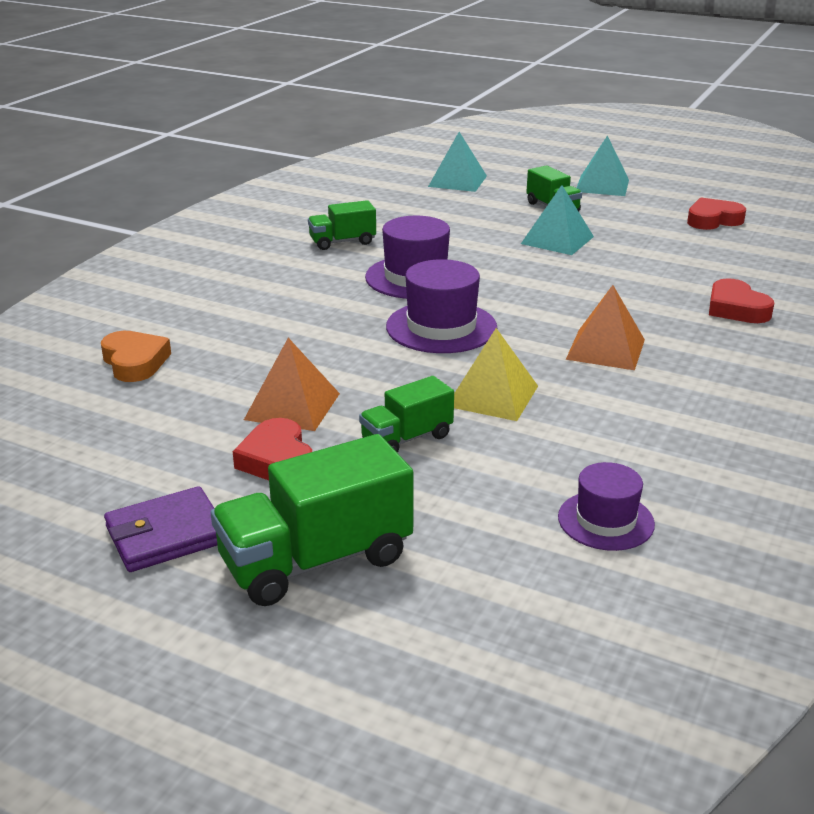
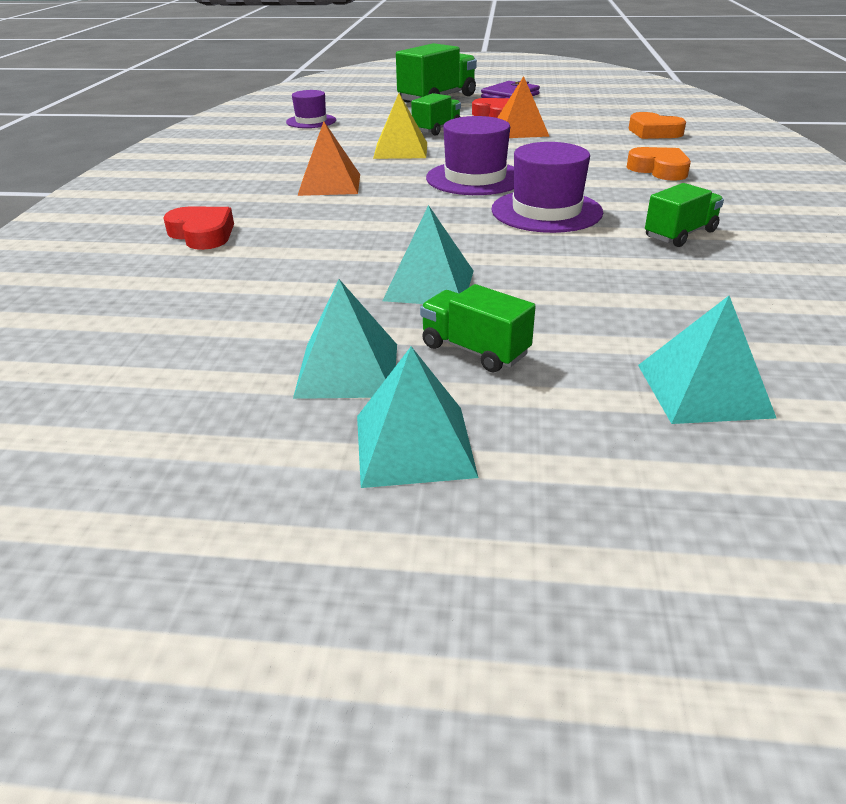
camera: 160 degrees right, 5 degrees up
red heart [687,198,746,230] -> none
none -> turquoise pyramid [293,279,397,399]
none -> orange heart [627,147,691,181]

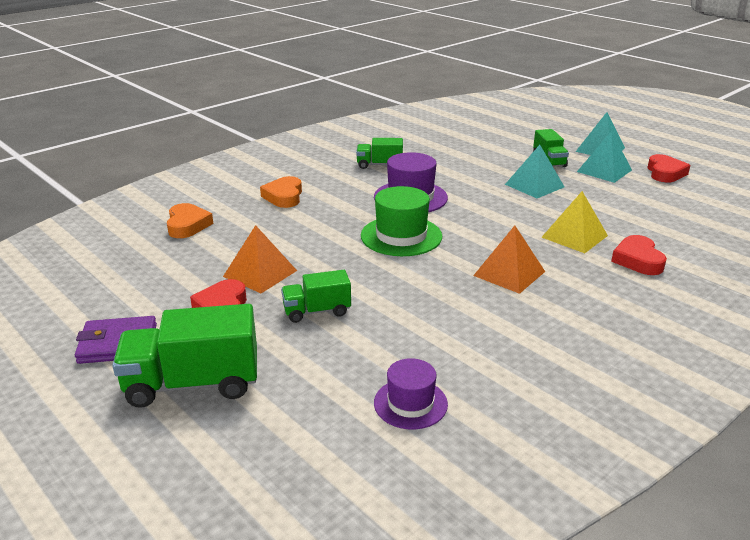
camera: 140 degrees left, 5 degrees down
yellow pyramid [373,93,427,159] -> yellow pyramid moved to [541,191,608,253]
purple hat [426,116,514,195] -> green hat [361,186,442,256]
turquoise pyramid [638,296,776,424] -> none
none -> red heart [647,154,690,182]

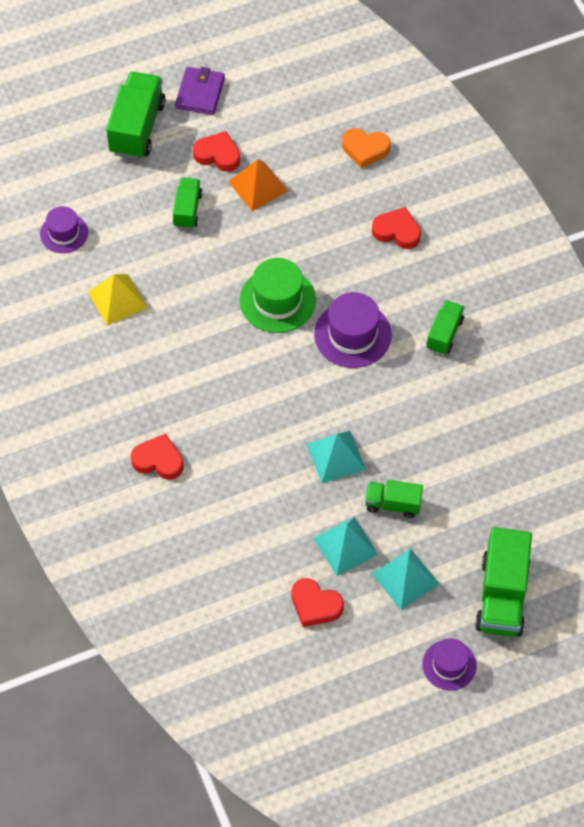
camera: 110 degrees right, 30 degrees up
orange heart [260,176,302,208] -> red heart [372,207,421,249]
orange pyramid [473,226,545,294] -> none
yellow pyramid [541,191,608,253] -> yellow pyramid moved to [88,274,148,326]
none -> purple hat [422,638,477,691]
none -> green truck [475,527,532,637]

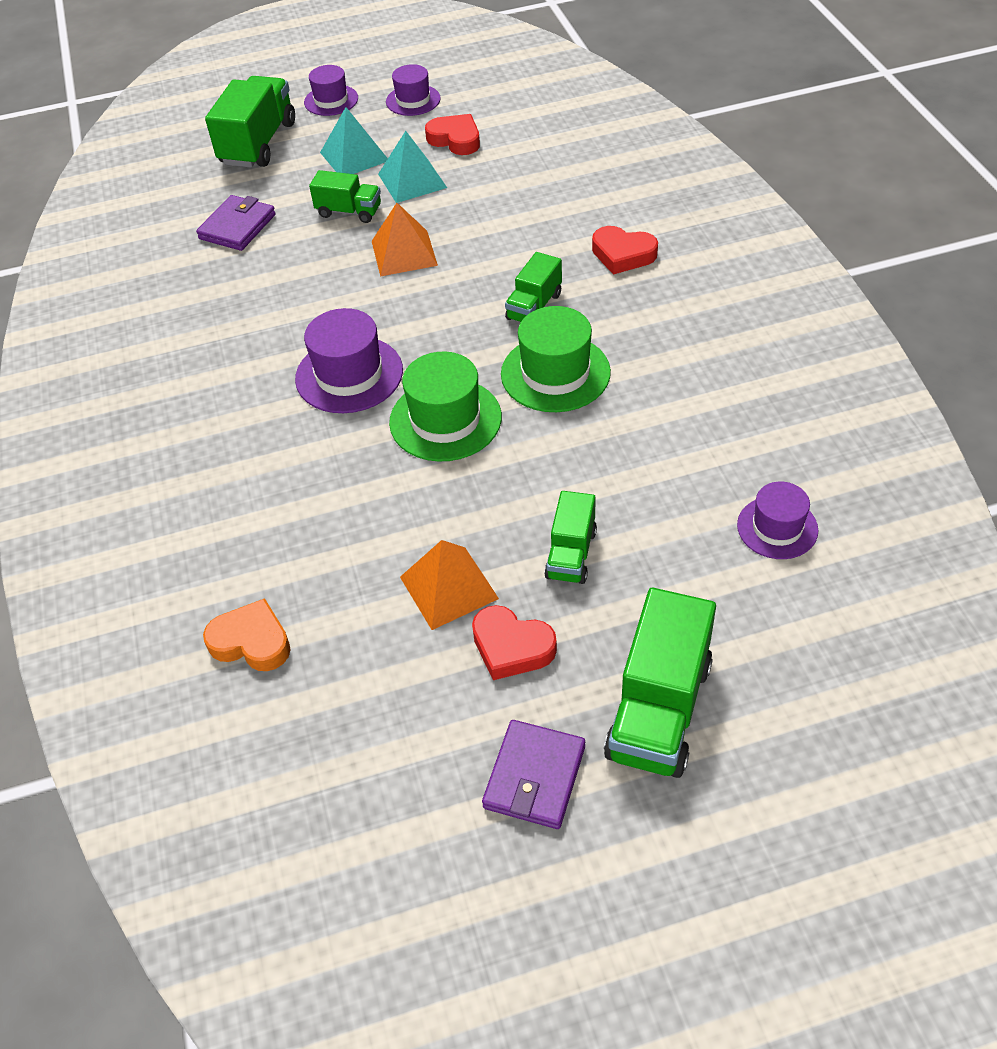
camera: 170 degrees left, 10 degrees down
yellow pyramid [88,274,148,326] -> none
turquoise pyramid [306,431,366,483] -> orange pyramid [372,203,438,277]
red heart [372,207,421,249] -> none
green truck [426,300,464,355] -> green truck moved to [505,252,562,323]
none -> purple wallet [196,195,276,251]
none -> purple hat [386,64,441,116]
none -> green hat [501,306,611,412]

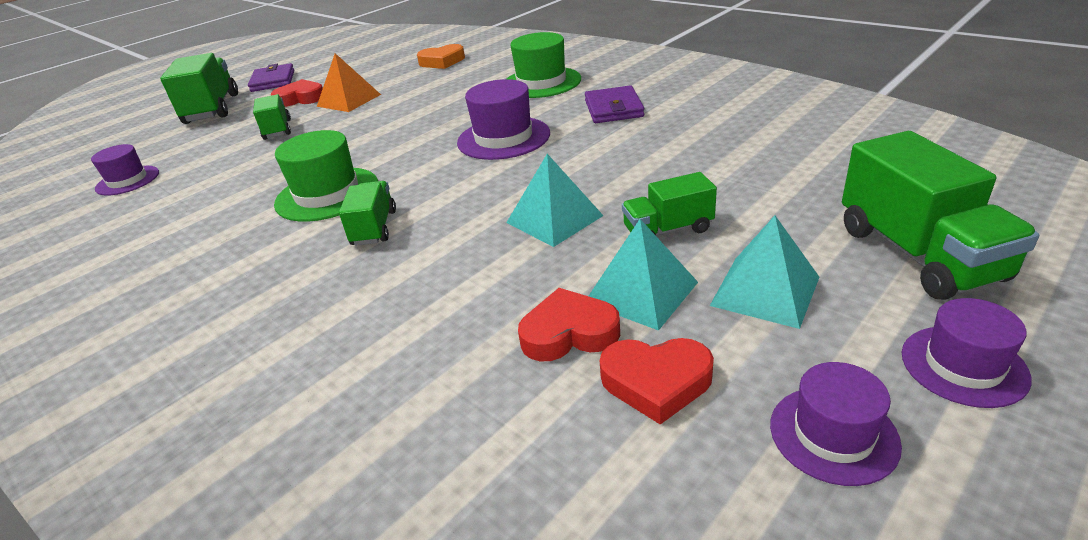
camera: 150 degrees right, 15 degrees down
purple wallet [196,195,276,251] -> purple wallet moved to [585,85,644,123]
orange pyramid [372,203,438,277] -> turquoise pyramid [506,154,603,247]
green hat [389,352,502,462] -> green hat moved to [507,32,581,98]
red heart [592,226,658,274] -> red heart moved to [518,288,620,361]

